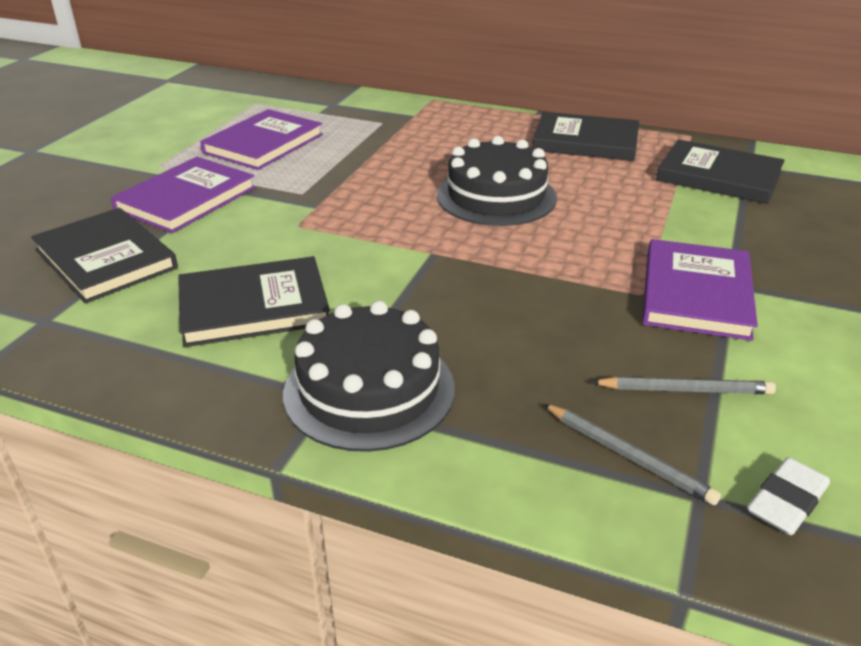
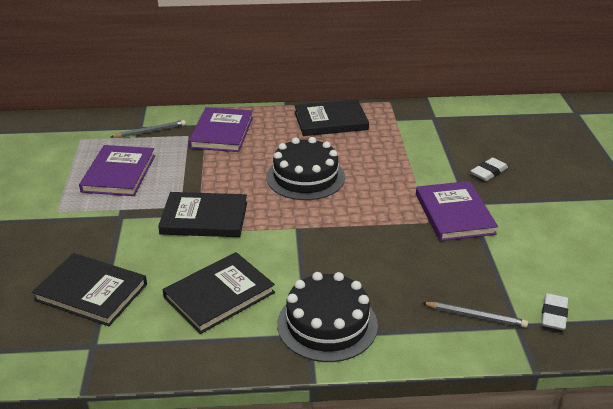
camera: 25 degrees left, 0 degrees up
purple book [111,157,256,233] -> purple book moved to [189,107,253,152]
grey pencil [591,376,776,394] -> grey pencil moved to [111,120,186,138]
black book [656,139,785,204] -> black book moved to [158,192,247,237]
none -> white eraser [471,158,508,181]

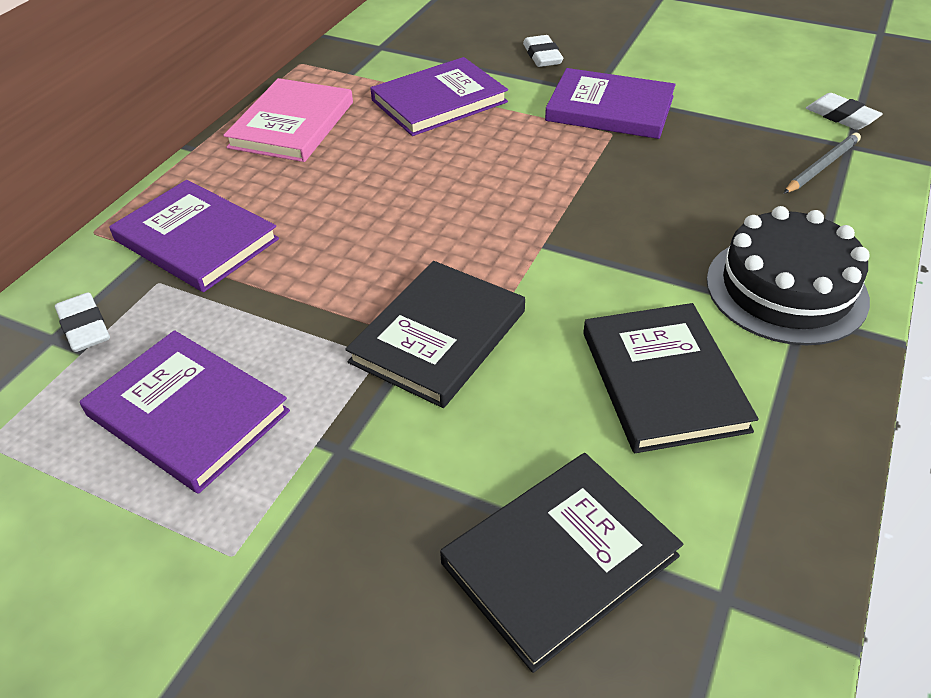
camera: 60 degrees left, 10 degrees up
grey pencil [111,120,186,138] -> white eraser [55,292,110,352]
black cake [266,137,345,200] -> none
black book [294,99,369,136] -> pink book [223,78,353,162]
none -> purple book [370,57,508,136]

